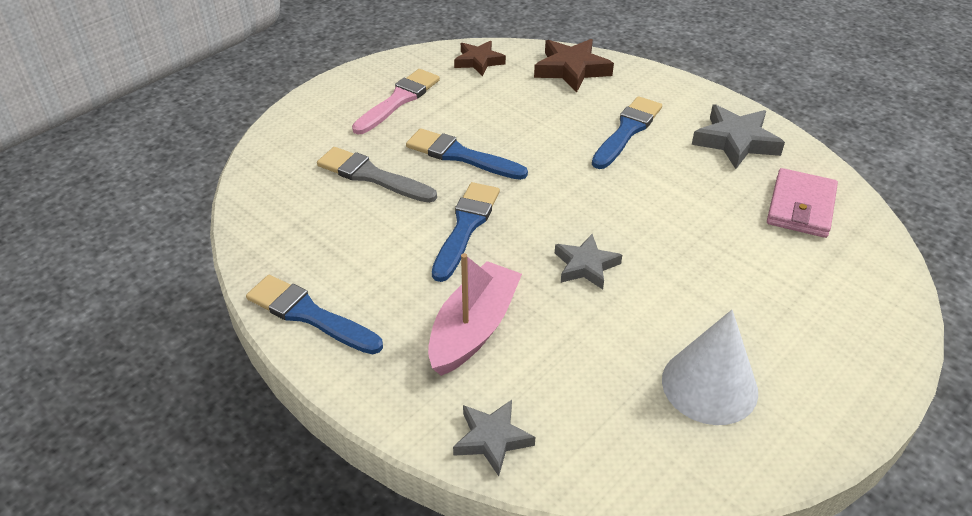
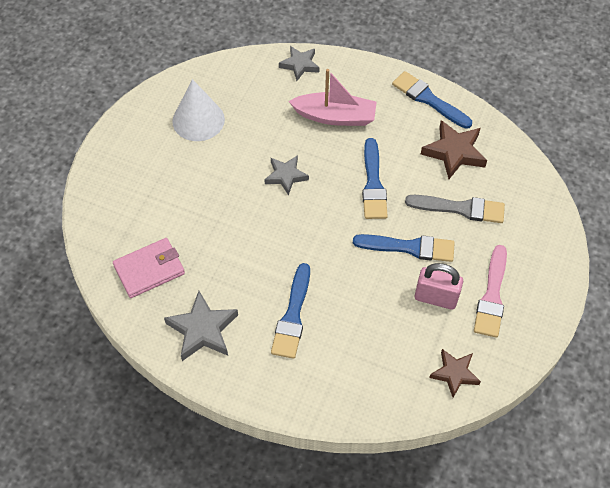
camera: 160 degrees right, 15 degrees up
blue brush [246,275,383,354] -> blue brush turned 150 degrees counterclockwise [392,71,472,129]
pink boat [428,253,522,376] -> pink boat turned 90 degrees counterclockwise [289,69,377,126]
brown star [534,39,614,93] -> brown star moved to [421,120,487,179]
pink wallet [767,168,838,238] -> pink wallet turned 60 degrees clockwise [113,238,185,298]
none -> pink padlock [415,263,463,310]

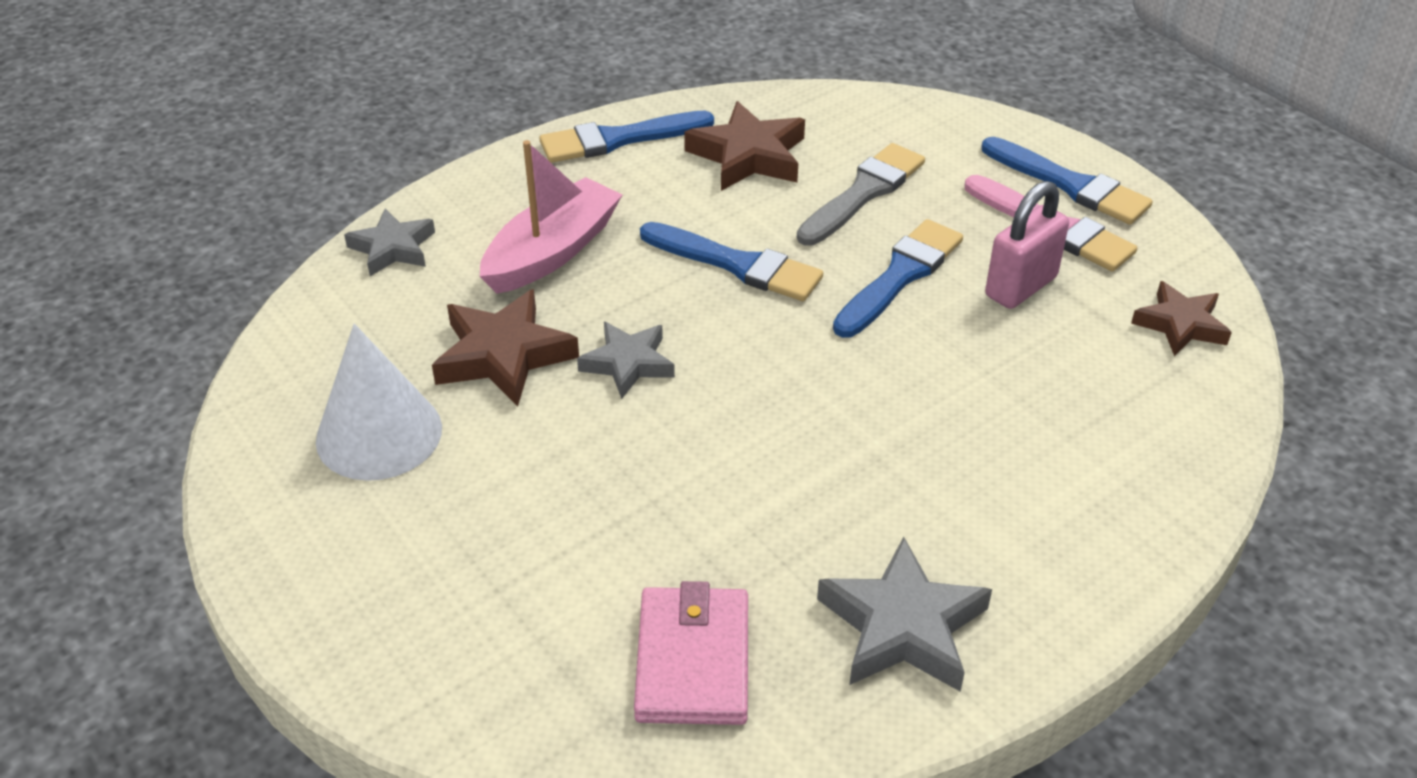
camera: 60 degrees left, 15 degrees down
blue brush [271,263,310,359] -> blue brush moved to [981,137,1153,225]
none -> brown star [432,289,579,407]

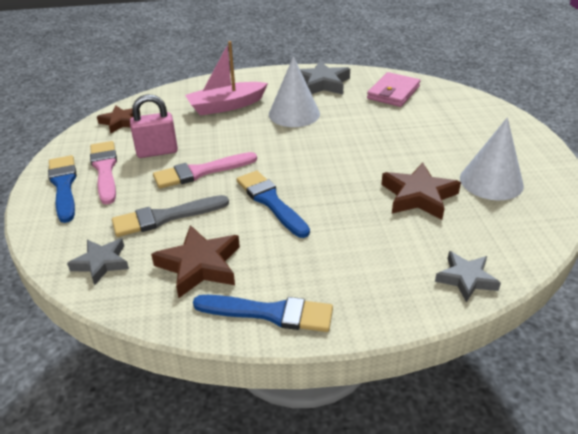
camera: 150 degrees left, 5 degrees down
pink boat [480,140,622,294] -> pink boat moved to [185,41,268,116]
grey star [577,322,675,399] -> grey star moved to [67,238,129,286]
blue brush [833,219,963,338] -> pink brush [153,152,257,189]
none -> white cone [269,56,320,127]

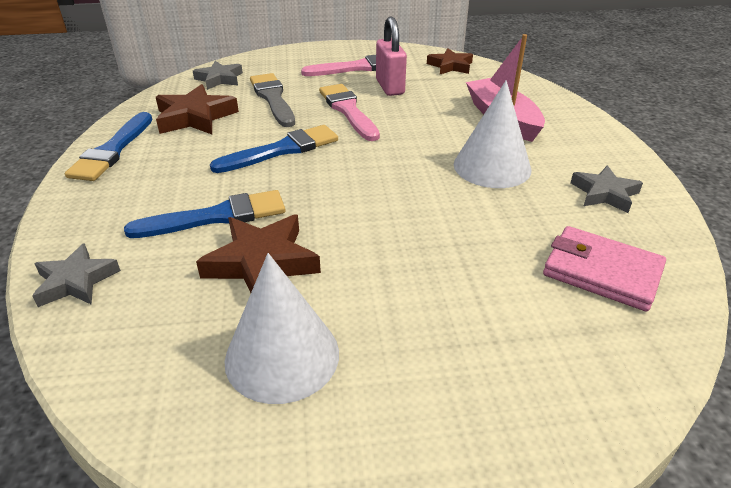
camera: 90 degrees right, 0 degrees up
blue brush [48,155,77,223] -> blue brush moved to [124,190,285,238]
grey star [300,61,350,94] -> grey star [570,165,643,213], size x0.67

